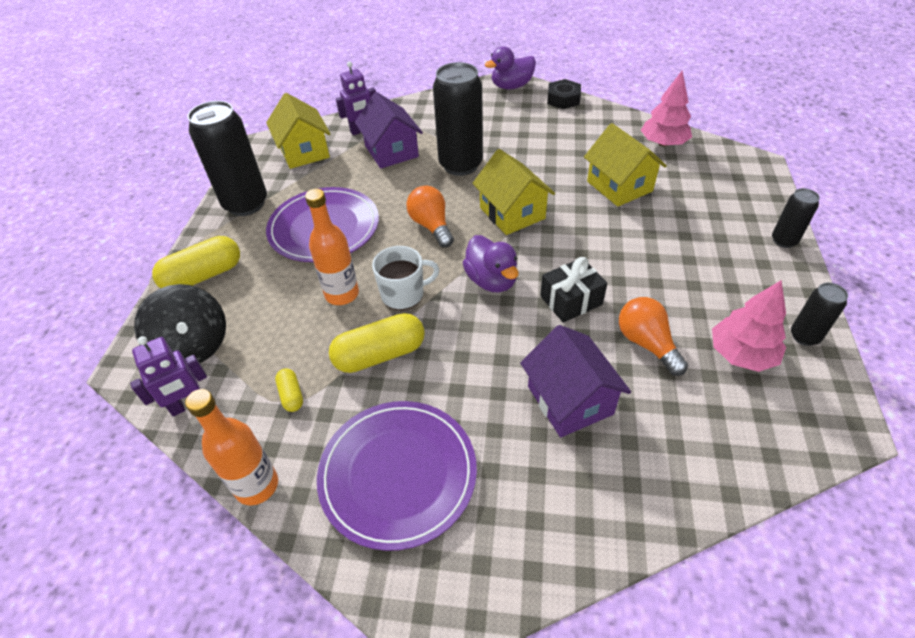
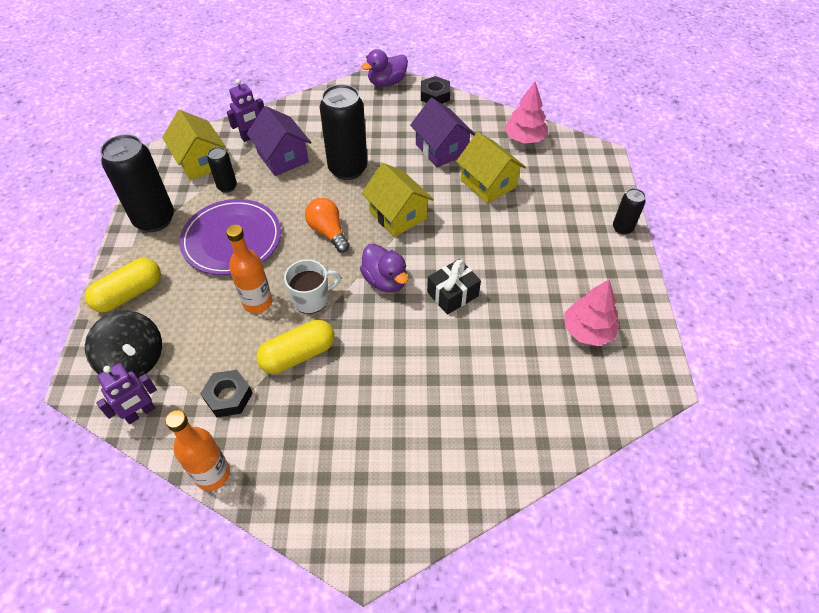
camera: 10 degrees left, 5 degrees up
yellow capsule [275,368,303,412] -> black nut [200,370,253,417]
purple plate [317,401,477,551] -> none
purple house [520,325,631,437] -> purple house moved to [410,98,475,167]
orange light bulb [619,297,688,376] -> none
black can [791,283,848,346] -> black can moved to [207,147,237,193]

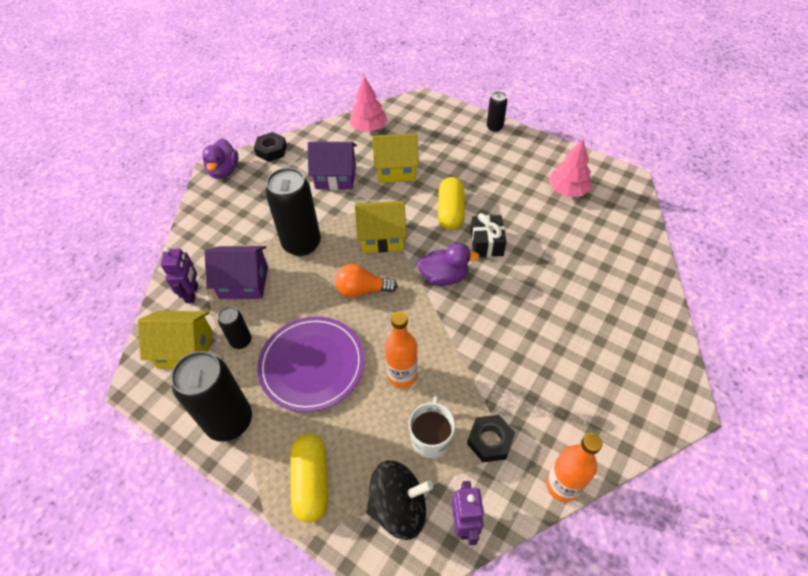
camera: 55 degrees left, 0 degrees up
yellow capsule [257,320,335,374] -> yellow capsule moved to [438,177,465,230]
white mug [284,259,341,314] -> white mug moved to [409,396,455,459]

